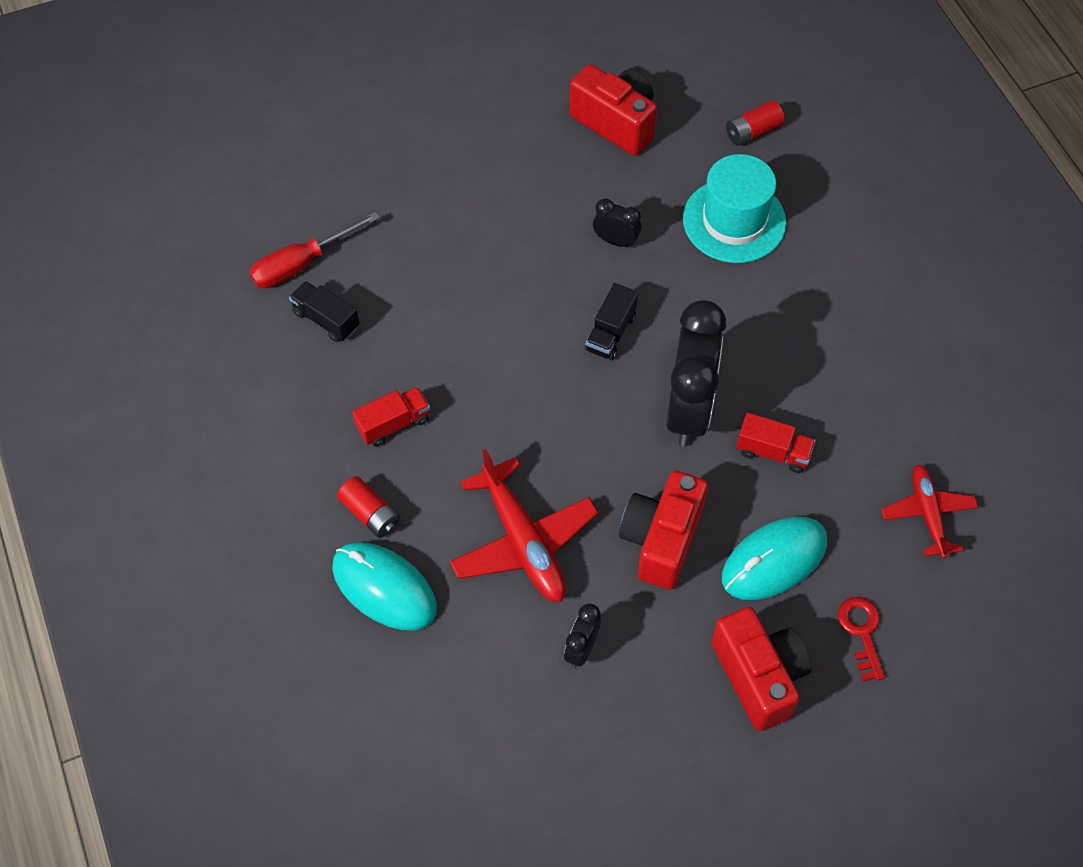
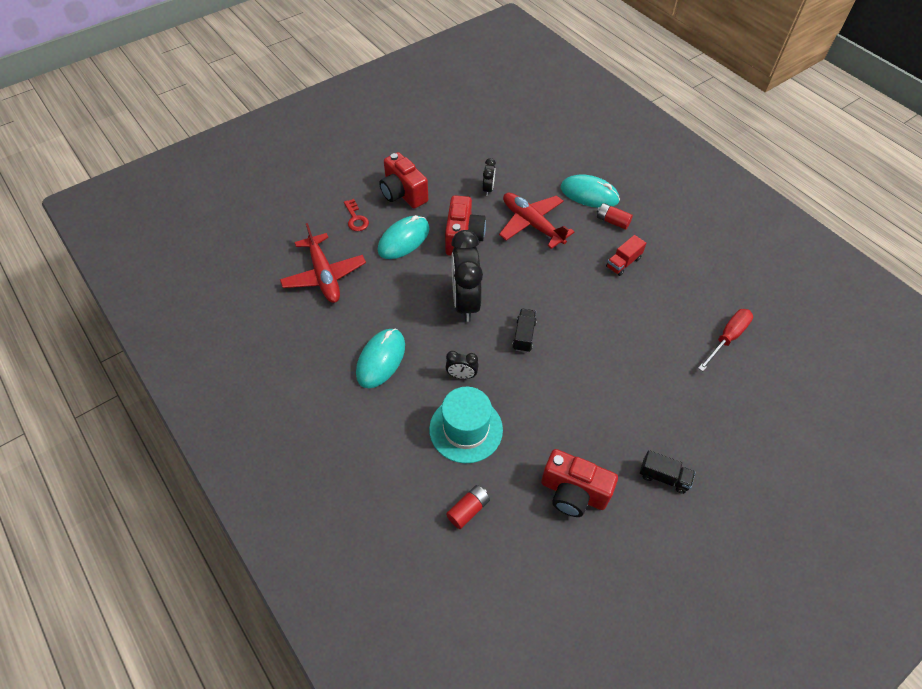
camera: 165 degrees right, 5 degrees down
black truck [289,281,360,342] -> black truck moved to [640,450,695,494]
black clock [593,198,642,248] -> black clock moved to [445,351,479,379]
red truck [736,413,816,473] -> none
red plane [881,465,978,559] -> red plane [280,223,366,303], size x1.60
none -> turquoise mouse [356,328,405,388]

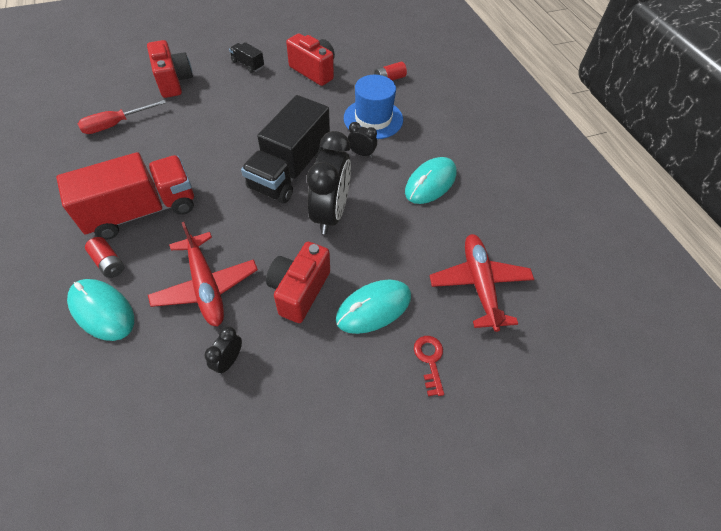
camera: 165 degrees left, 0 degrees up
red camera [379,152,428,208] -> red camera moved to [147,40,193,98]
turquoise hat [429,387,503,463] -> blue hat [344,75,403,139]
black truck [512,309,537,353] -> black truck [241,95,330,203], size x2.31
red truck [606,235,646,276] -> red truck [56,152,194,240], size x2.31

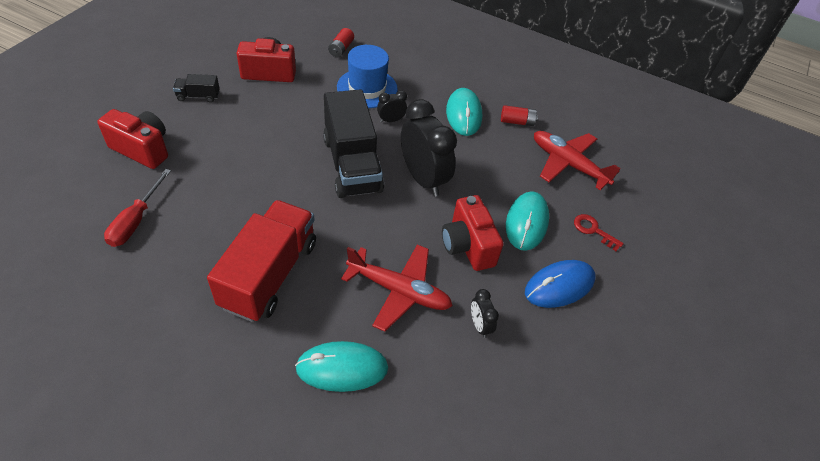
camera: 45 degrees left, 5 degrees down
red battery [85,237,124,278] -> red battery moved to [501,105,538,126]
none -> blue mouse [525,260,595,308]

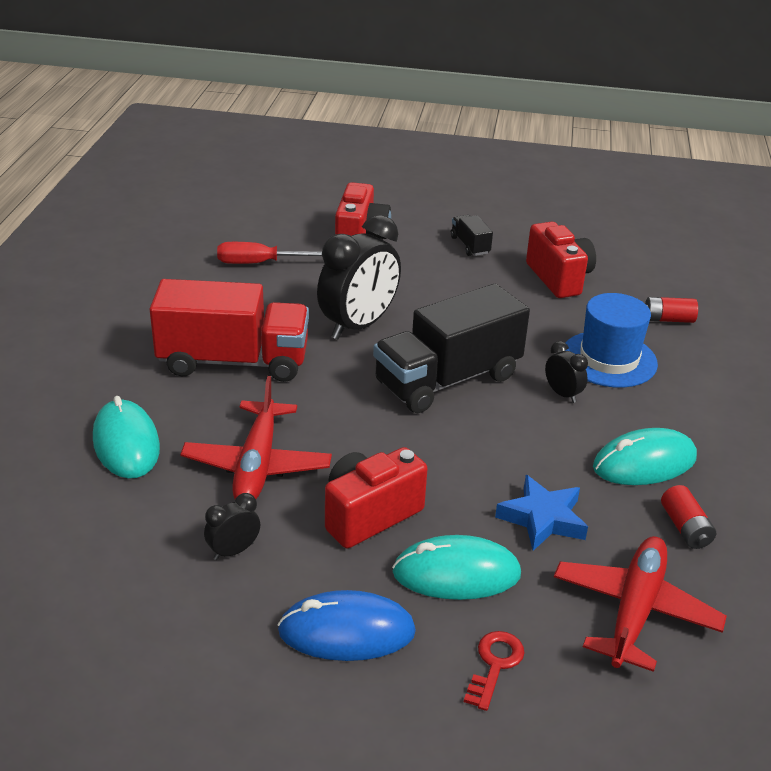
camera: 75 degrees right, 15 degrees down
black clock [401,99,457,196] -> black clock moved to [317,215,401,339]
blue mouse [525,260,595,308] -> blue mouse turned 45 degrees counterclockwise [277,590,416,661]
none -> blue star [495,475,588,551]

